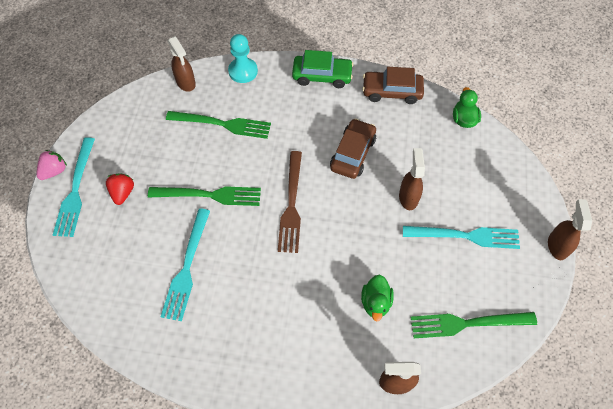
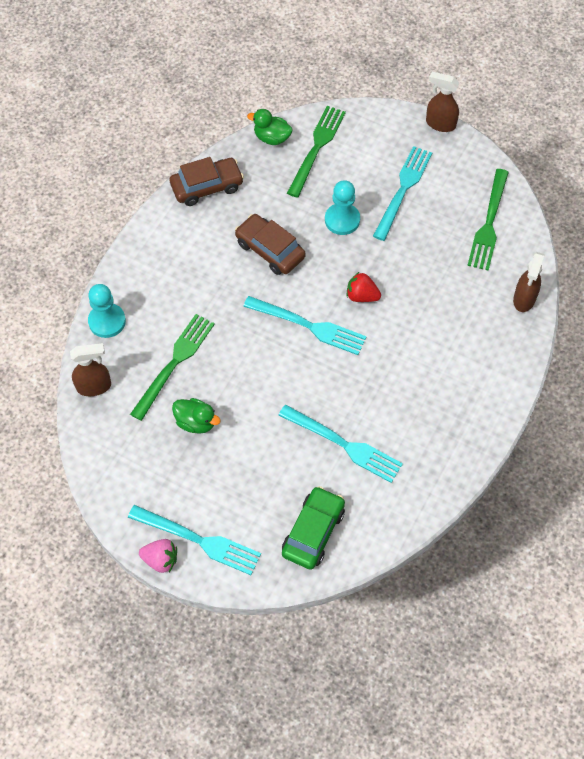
camera: 70 degrees left, 0 degrees up
pink strawberry [36,150,67,180] -> pink strawberry turned 135 degrees clockwise [139,539,177,573]
red strawberry [106,173,134,205] -> red strawberry moved to [346,272,381,302]
green fork [148,186,261,206] -> green fork moved to [287,106,346,198]
brown fork [278,151,302,253] -> turquoise fork [243,296,367,355]
green car [292,50,354,88] -> green car moved to [282,486,345,570]
green duck [361,275,394,322] -> green duck moved to [172,398,221,434]
brown car [362,67,424,104] -> brown car turned 135 degrees counterclockwise [170,157,244,206]
brown spray bottle [399,148,425,210] -> turquoise pawn [325,180,360,235]

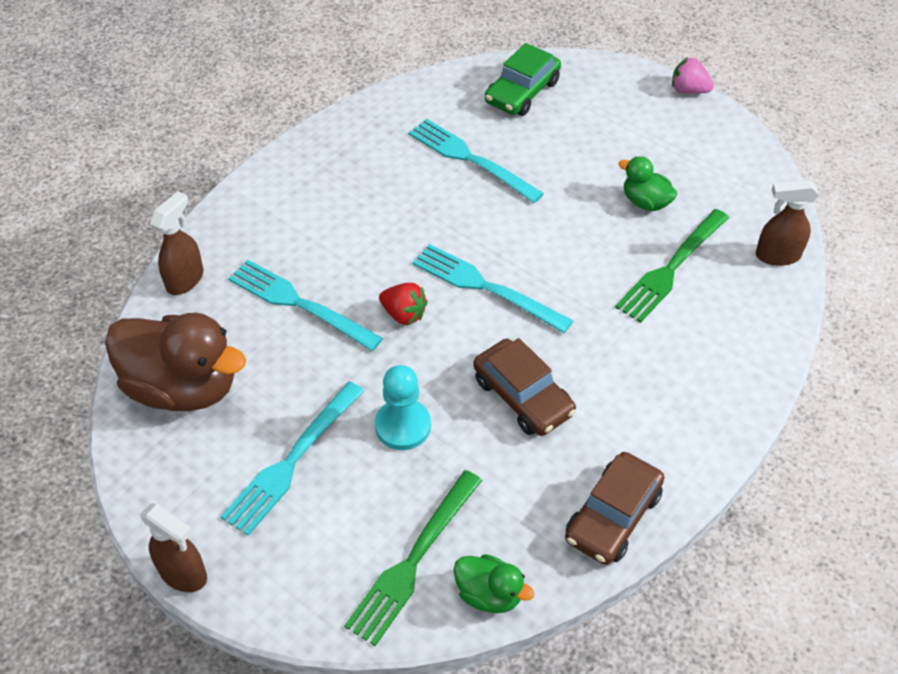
camera: 170 degrees left, 10 degrees down
turquoise pawn [88,284,126,338] -> none
turquoise fork [128,505,261,575] -> turquoise fork moved to [228,259,383,351]
brown car [170,157,244,206] -> brown car turned 45 degrees counterclockwise [565,452,664,565]
green fork [467,169,509,271] -> brown duck [105,312,246,411]

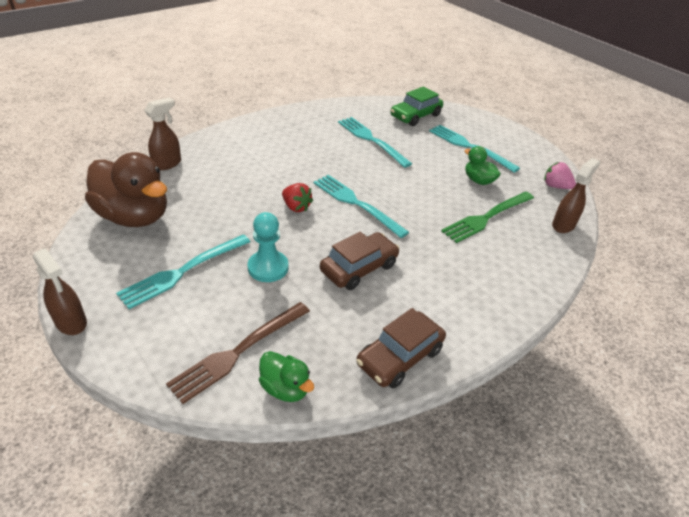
camera: 10 degrees right, 10 degrees down
turquoise fork [228,259,383,351] -> turquoise fork moved to [429,125,520,173]
green fork [344,470,482,646] -> brown fork [166,302,310,404]
brown car [473,338,576,436] -> brown car turned 105 degrees counterclockwise [320,232,399,290]
pink strawberry [672,57,714,94] -> pink strawberry moved to [544,162,576,189]
brown spray bottle [756,180,819,266] -> brown spray bottle turned 120 degrees clockwise [552,158,600,233]

